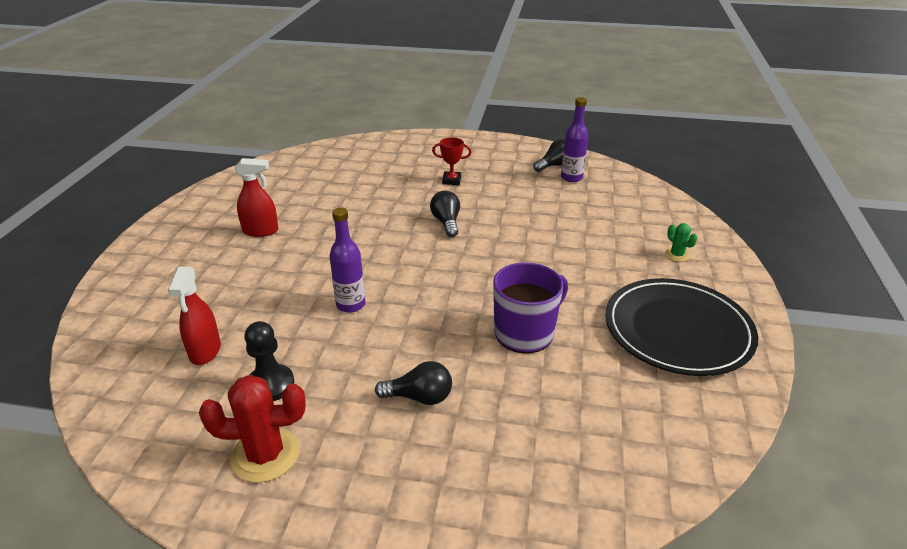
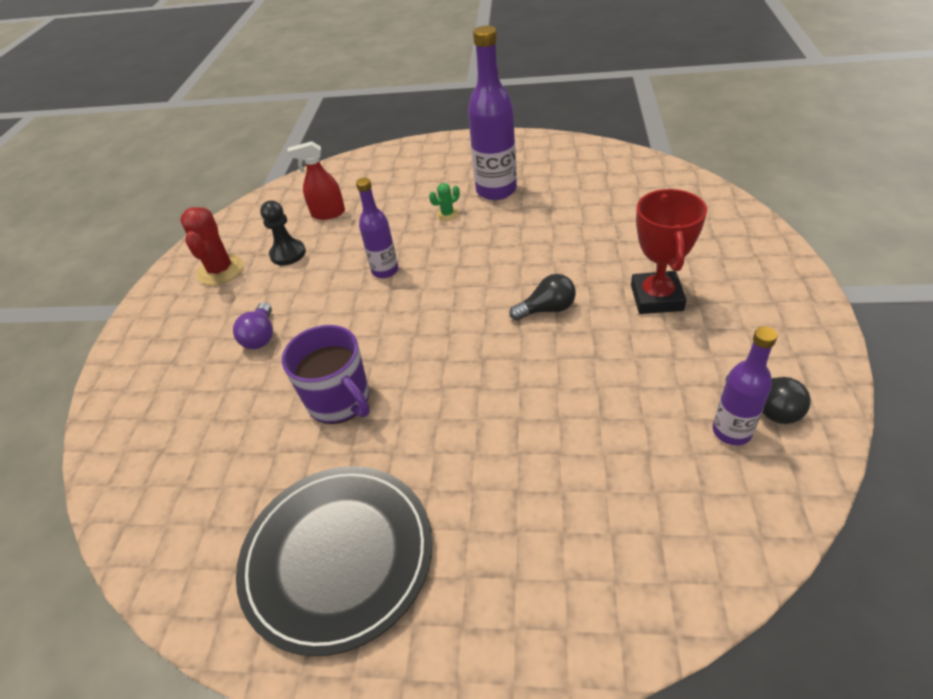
camera: 90 degrees right, 10 degrees up
red spray bottle [235,158,278,237] -> purple bottle [468,26,517,200]
black light bulb [375,361,452,405] -> purple light bulb [233,302,273,349]
red trophy [432,137,472,185] -> red trophy [631,189,707,314], size x1.85
green cactus [665,223,698,262] -> green cactus moved to [429,183,460,221]

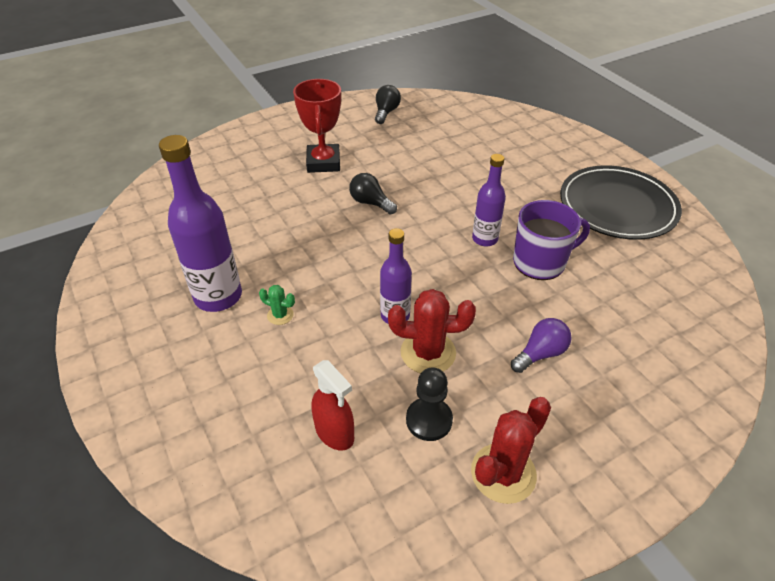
camera: 130 degrees left, 0 degrees up
purple mug [282,325,370,424] -> purple mug turned 60 degrees clockwise [513,200,590,280]
red trophy [631,189,707,314] -> red trophy turned 60 degrees counterclockwise [293,79,341,173]
purple bottle [713,326,778,445] -> purple bottle moved to [472,154,506,247]
none -> red cactus [388,289,476,374]

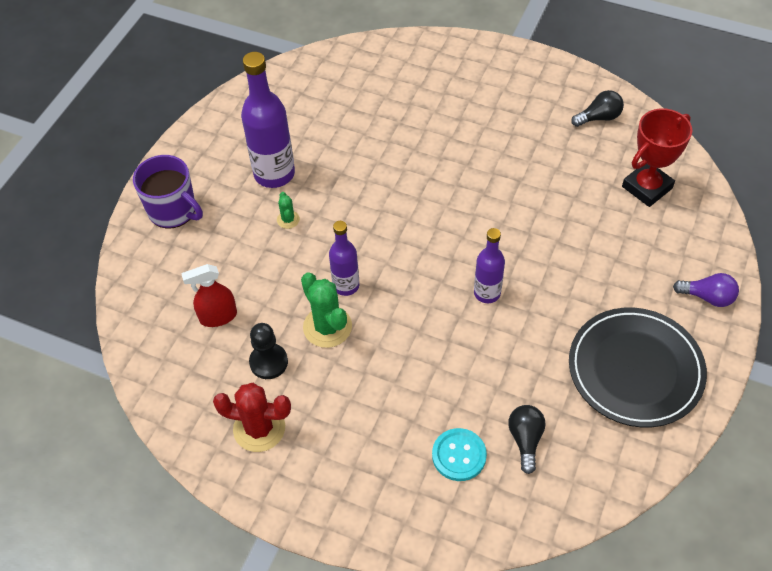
camera: 55 degrees right, 10 degrees up
red trophy [293,79,341,173] -> red trophy moved to [622,108,692,207]
red spray bottle [311,360,354,451] -> red spray bottle turned 60 degrees clockwise [181,264,237,327]
black light bulb [349,173,397,215] -> black light bulb moved to [508,405,546,474]
red cactus [388,289,476,374] -> green cactus [301,273,352,348]
purple light bulb [511,318,572,373] -> purple light bulb moved to [673,273,739,307]
purple mug [513,200,590,280] -> purple mug moved to [133,155,203,229]
none -> turquoise button [432,428,487,481]

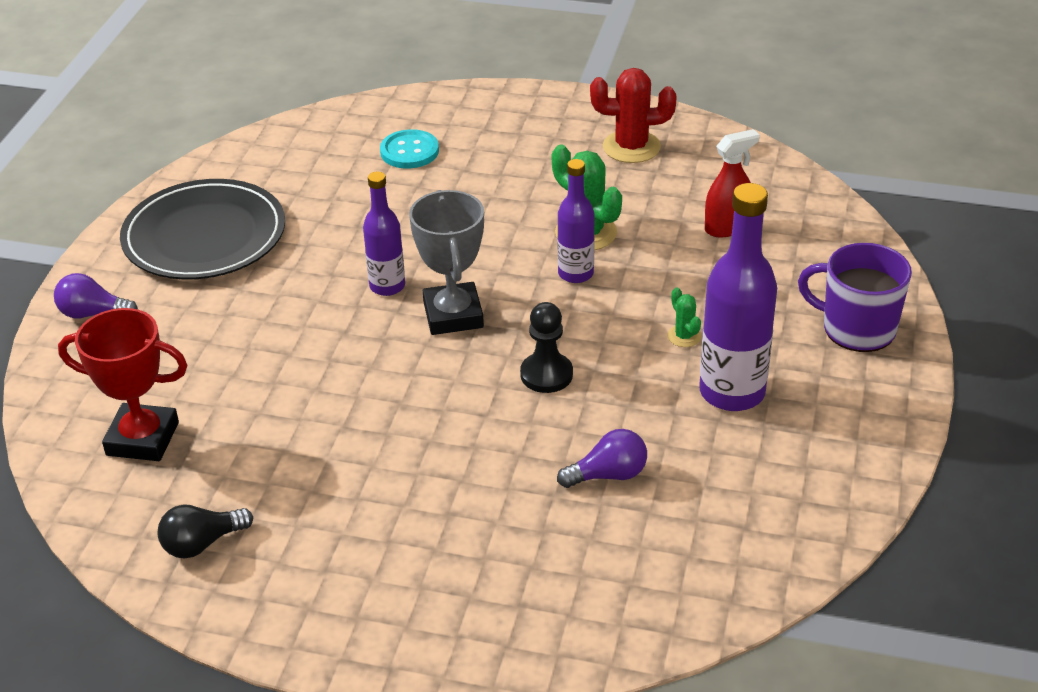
camera: 170 degrees right, 15 degrees down
black pawn [249,323,288,379] -> black pawn moved to [520,302,573,393]
black light bulb [508,405,546,474] -> none
red trophy [622,108,692,207] -> red trophy turned 60 degrees clockwise [58,308,187,461]
none -> grey trophy [409,190,484,335]
none -> purple light bulb [557,429,647,488]

